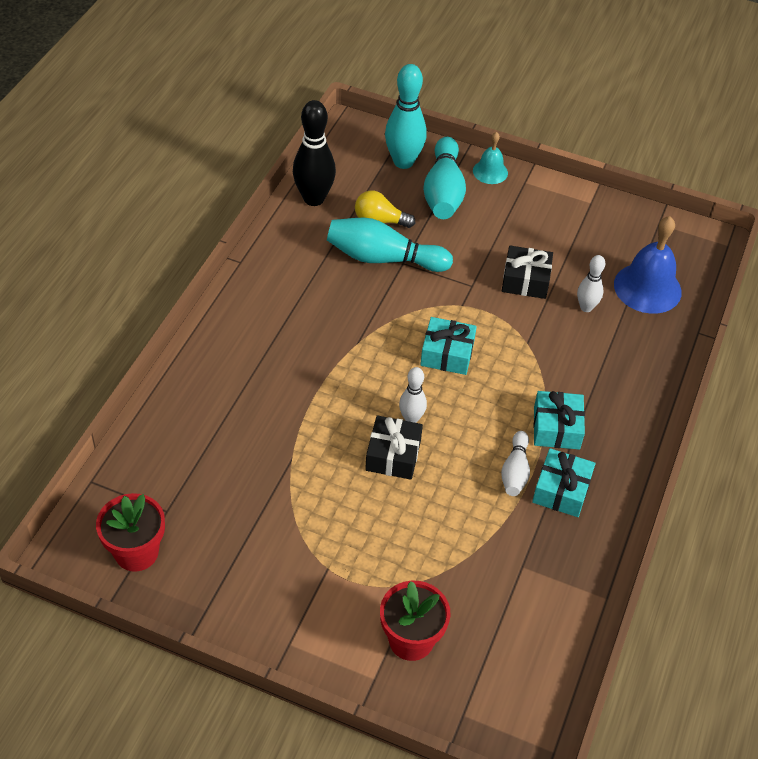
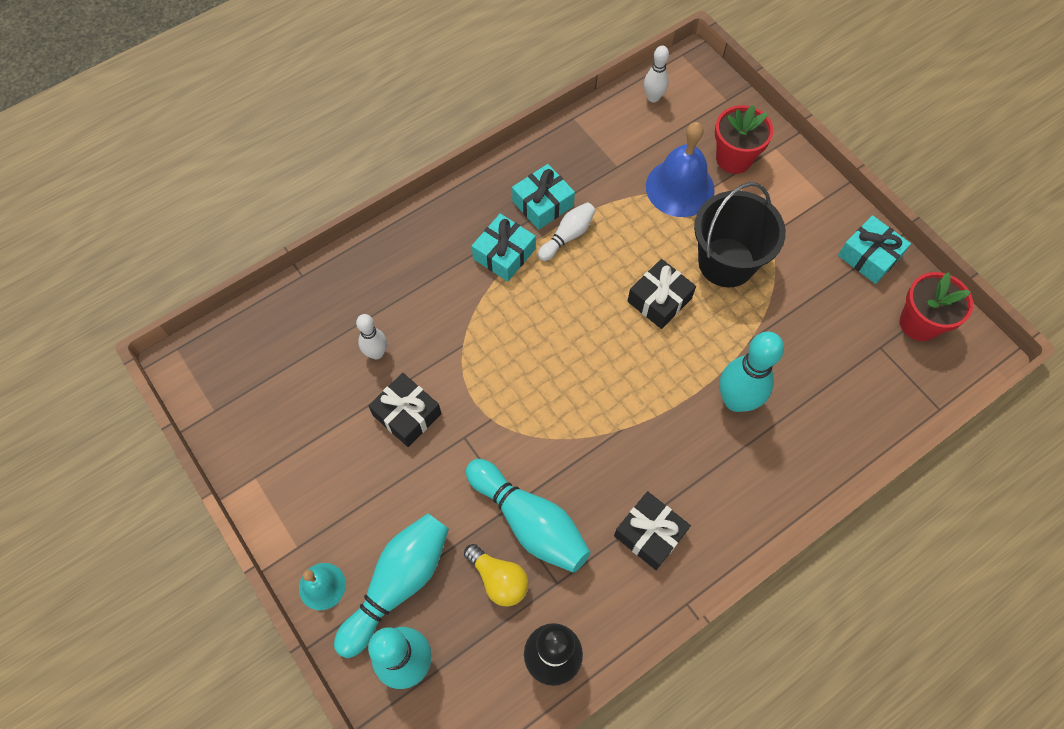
camera: 145 degrees left, 15 degrees up
white bowling pin [399,367,427,423] -> white bowling pin moved to [644,46,669,102]
turquoise gift [420,317,477,375] -> turquoise gift moved to [838,215,911,284]
blue bell [614,216,682,314] -> blue bell moved to [646,122,715,217]
none -> black gift [614,491,691,570]
none -> black bucket [694,182,786,287]
none -> turquoise bowling pin [719,332,784,412]

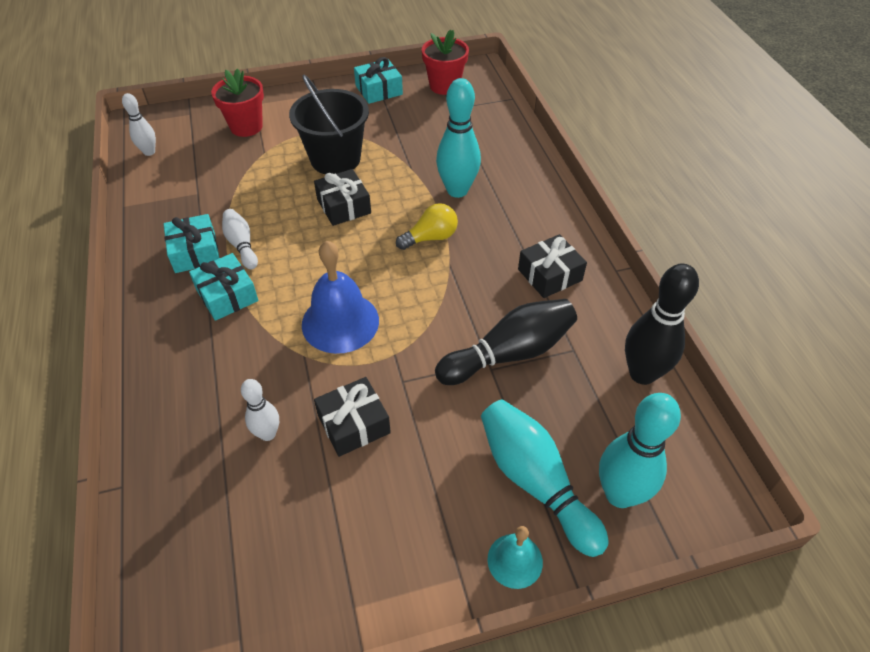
camera: 70 degrees left, 15 degrees down
yellow light bulb [464,544,529,607] -> yellow light bulb moved to [396,203,458,250]
turquoise bowling pin [466,459,591,573] -> black bowling pin [435,299,577,385]
blue bell [646,122,715,217] -> blue bell moved to [302,241,379,354]

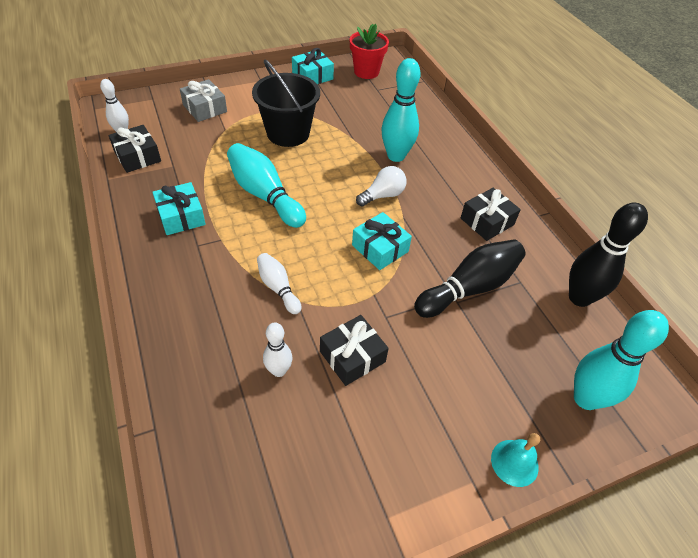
camera: 10 degrees left, 0 degrees up
turquoise gift [189,253,258,321] -> turquoise gift moved to [352,212,412,270]
red flower pot [211,69,264,137] -> grey gift [180,79,227,122]
white bowling pin [222,209,258,269] -> white bowling pin moved to [257,253,301,314]
blue bell [302,241,379,354] -> none
black gift [314,169,371,226] -> black gift moved to [108,125,161,173]
yellow light bulb [396,203,458,250] -> white light bulb [356,166,407,207]
turquoise bowling pin [481,400,609,557] -> turquoise bowling pin moved to [227,143,306,228]

